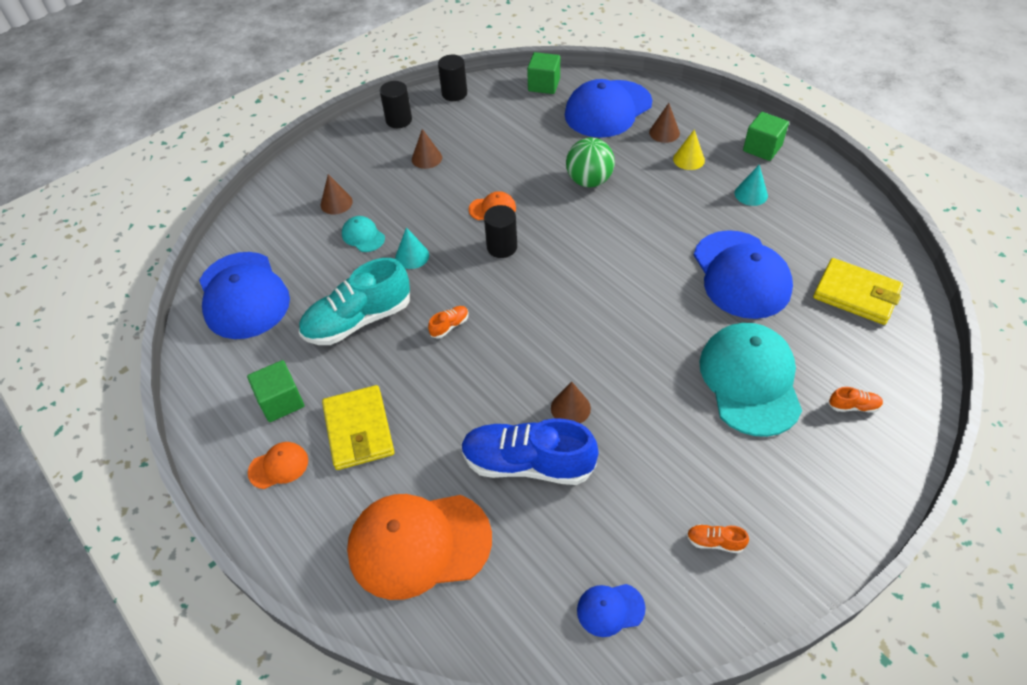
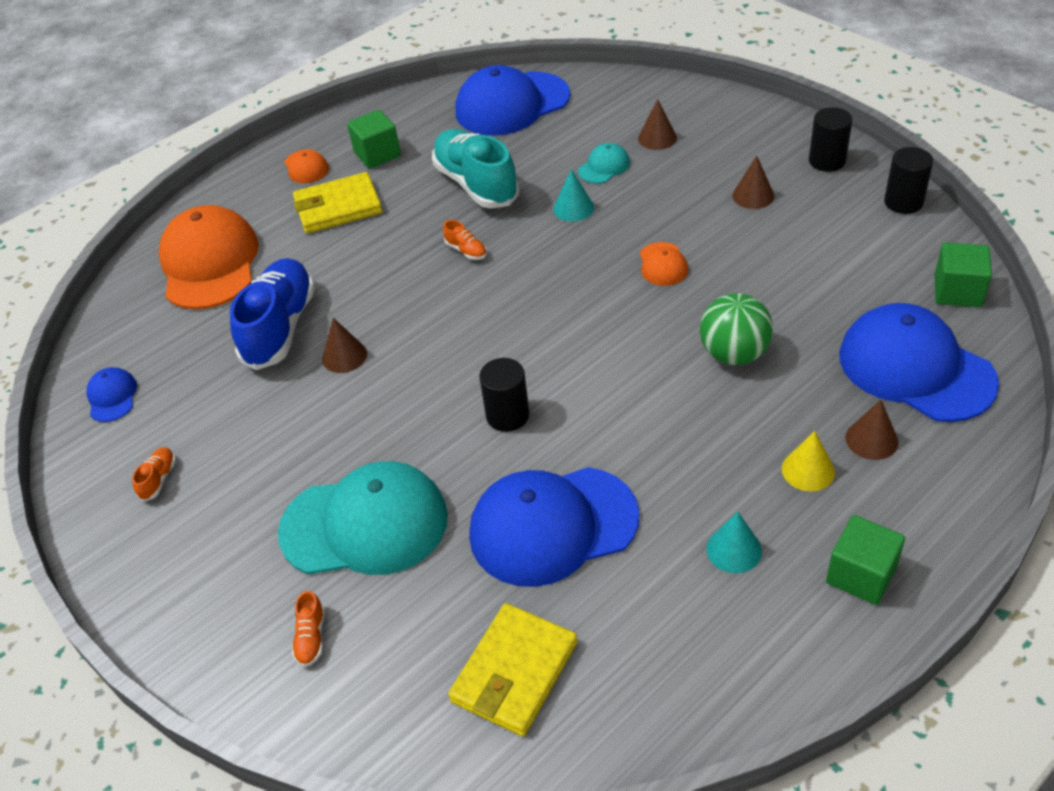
camera: 90 degrees right, 5 degrees down
black cylinder [484,205,517,258] -> black cylinder moved to [479,358,529,432]

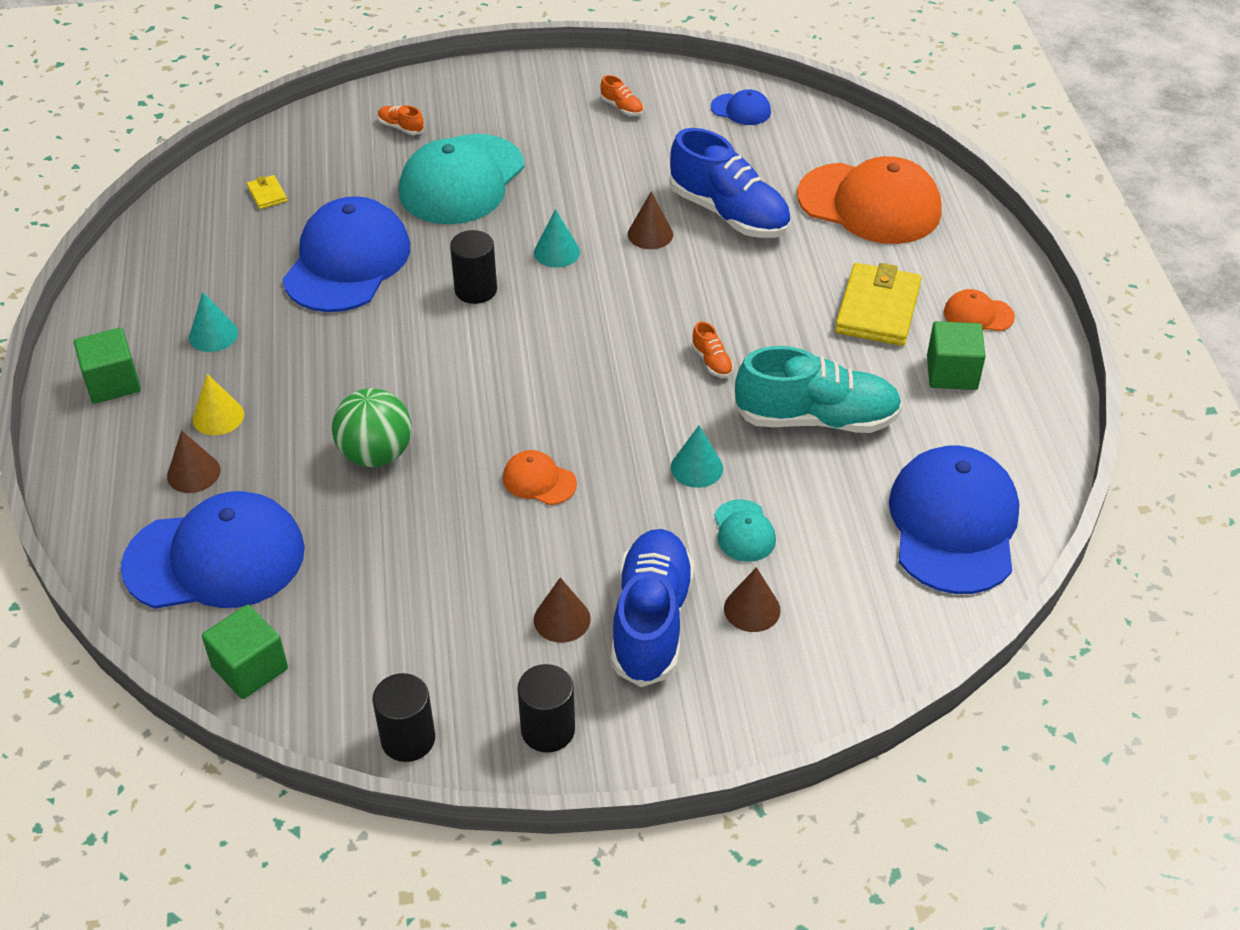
camera: 120 degrees right, 0 degrees up
orange shoe [443,220,487,260] -> orange shoe turned 105 degrees counterclockwise [691,321,734,378]
yellow wallet [448,603,577,737] -> yellow wallet [247,175,287,209], size x0.45
none -> turquoise cone [534,209,580,268]
none -> blue shoe [611,529,694,687]

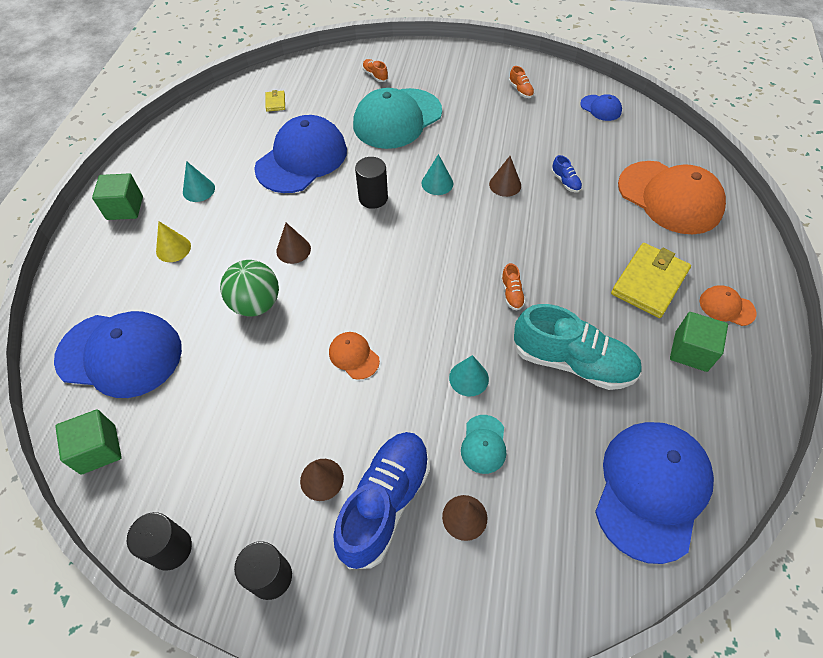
camera: 20 degrees right, 10 degrees up
brown cone [167,430,220,493] -> brown cone moved to [276,223,311,264]
blue shoe [669,128,790,238] -> blue shoe [551,155,582,193], size x0.40

